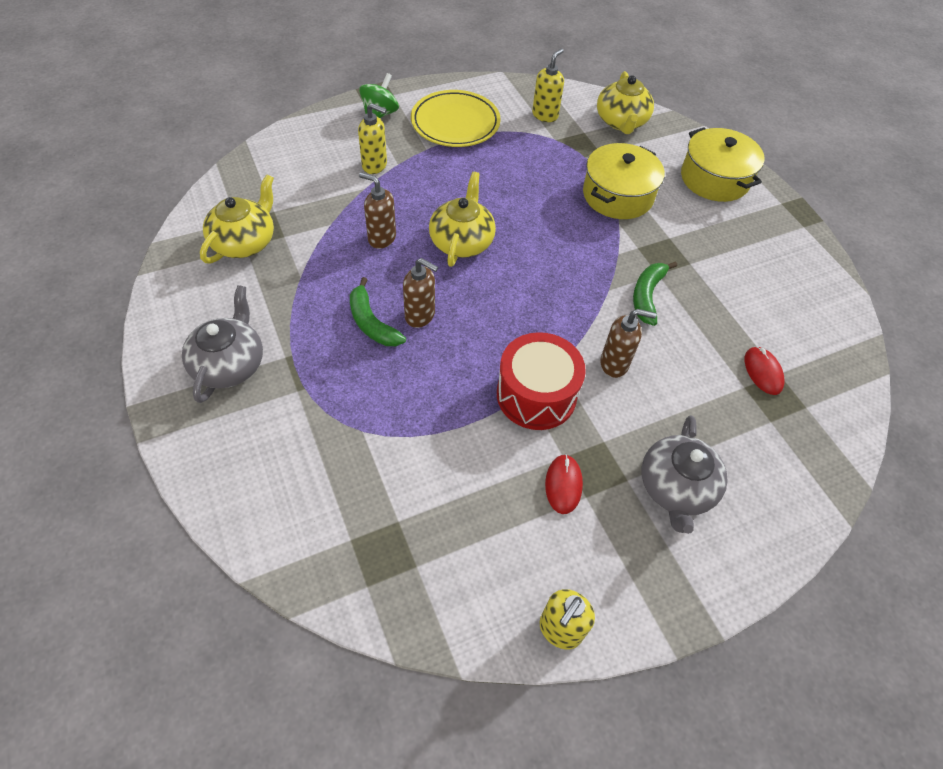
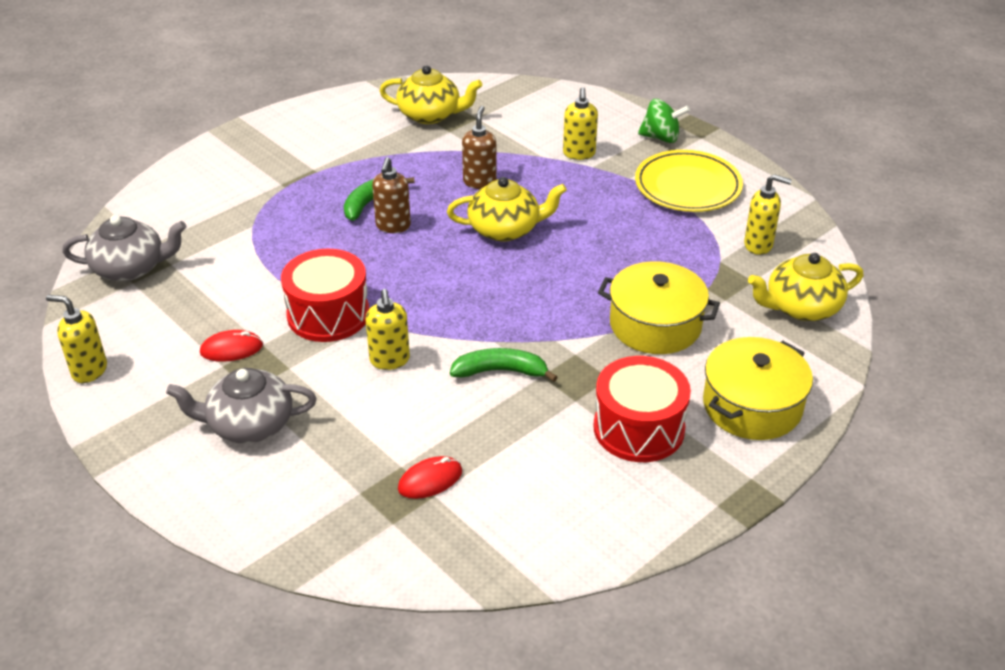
camera: 75 degrees right, 15 degrees down
grey teapot [182,285,263,403] -> grey teapot moved to [62,215,186,281]
brown soap dispenser [600,309,657,378] -> yellow soap dispenser [366,289,410,370]
none -> red drum [594,356,691,462]

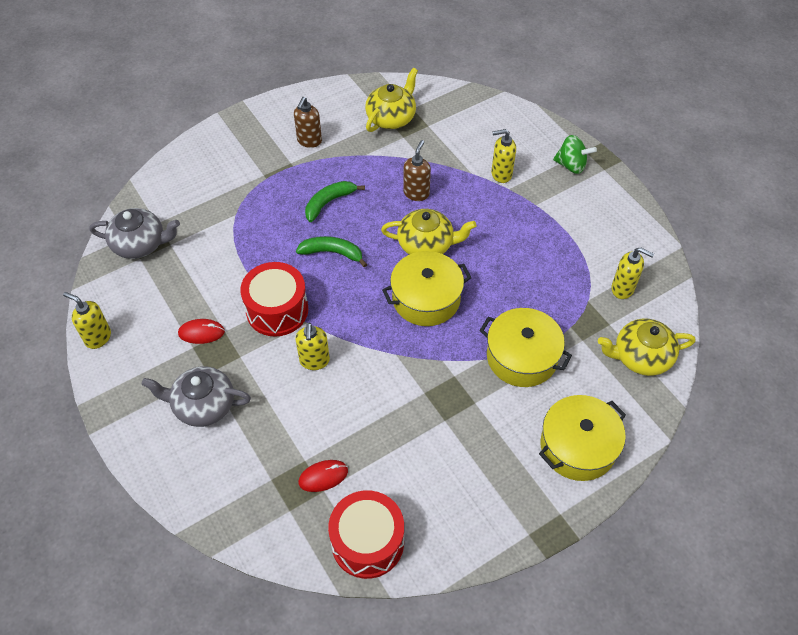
camera: 10 degrees right, 15 degrees up
brown soap dispenser [372,157,411,233] -> brown soap dispenser moved to [294,97,322,148]
yellow teapot [380,65,482,124] -> yellow teapot turned 75 degrees counterclockwise [365,68,418,132]
green banana [450,348,558,382] -> green banana moved to [296,236,367,267]
yellow soap dispenser [563,87,598,160] -> yellow soap dispenser turned 75 degrees clockwise [491,129,516,183]
red drum [594,356,691,462] -> red drum moved to [328,490,404,579]
yellow plate [635,150,743,212] -> none
none -> yellow pot [382,251,472,326]

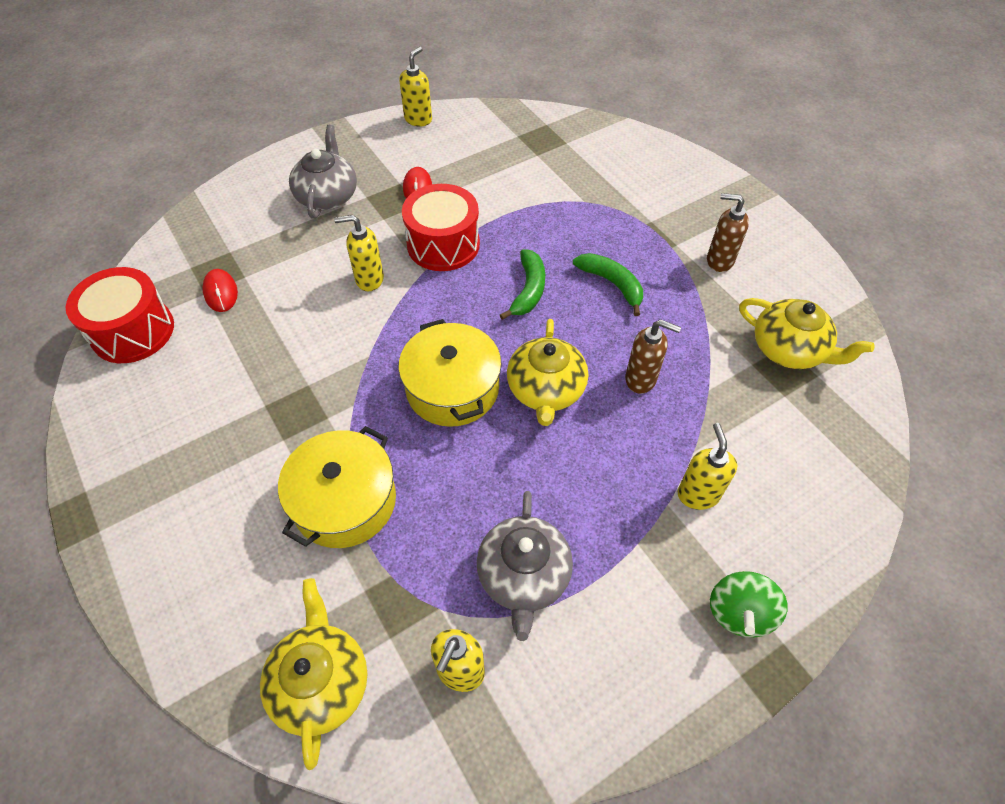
camera: 90 degrees right, 0 degrees up
grey teapot [89,208,180,259] -> grey teapot moved to [477,491,573,641]
yellow pot [539,395,626,481] -> none

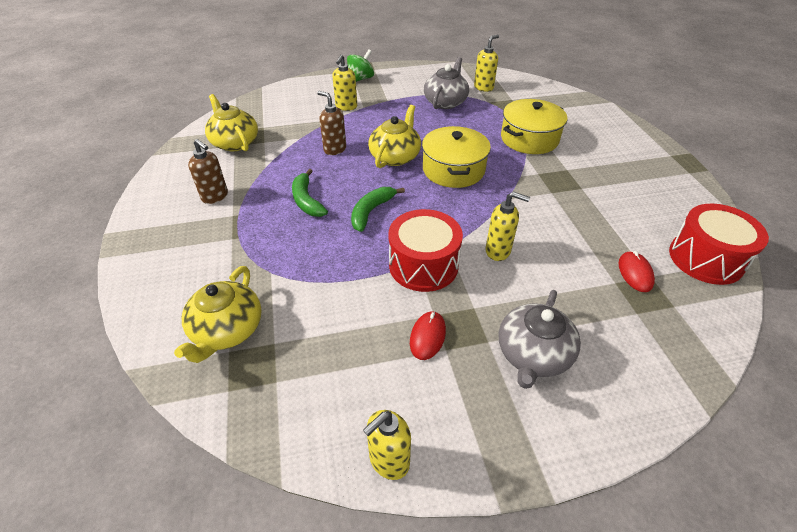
camera: 160 degrees left, 10 degrees down
yellow teapot [260,578,367,770] -> yellow teapot moved to [174,266,262,363]

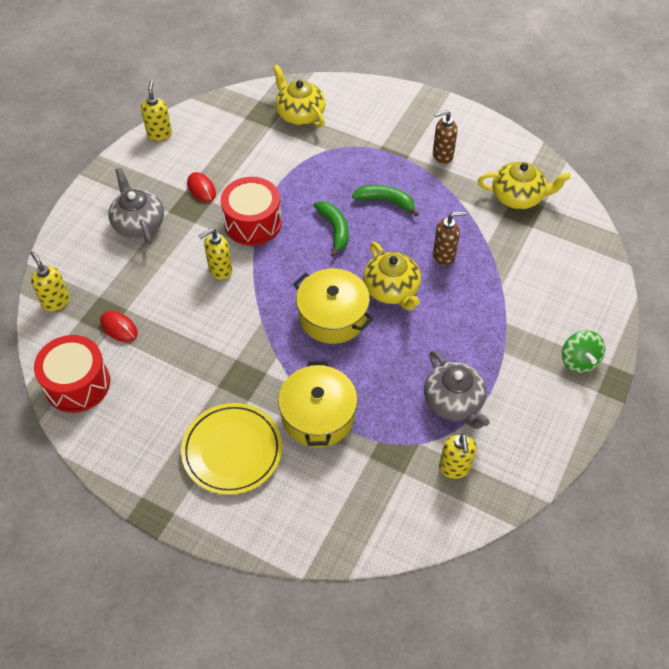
camera: 130 degrees right, 10 degrees up
yellow soap dispenser [332,55,357,111] -> yellow soap dispenser moved to [30,251,70,311]
none -> yellow plate [181,403,282,495]

